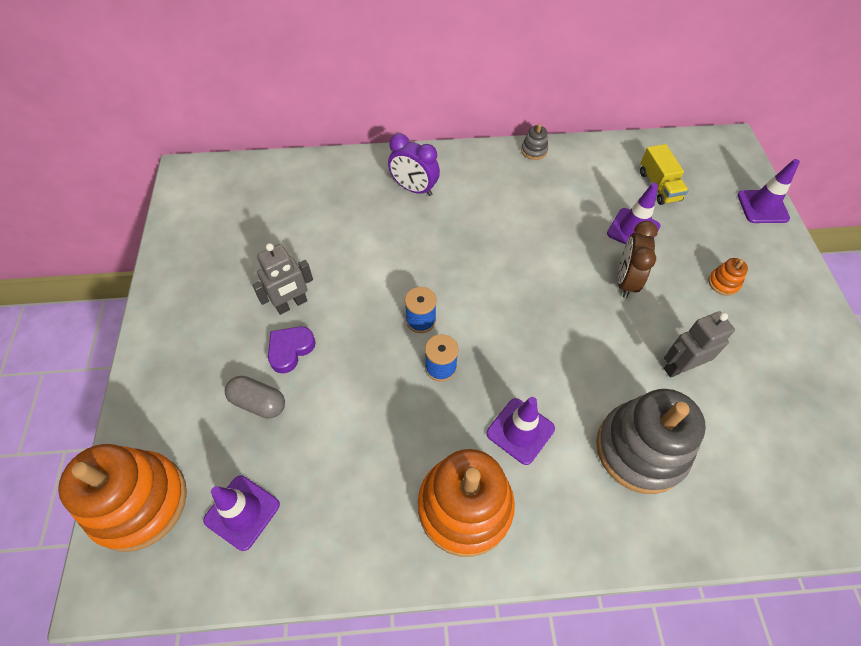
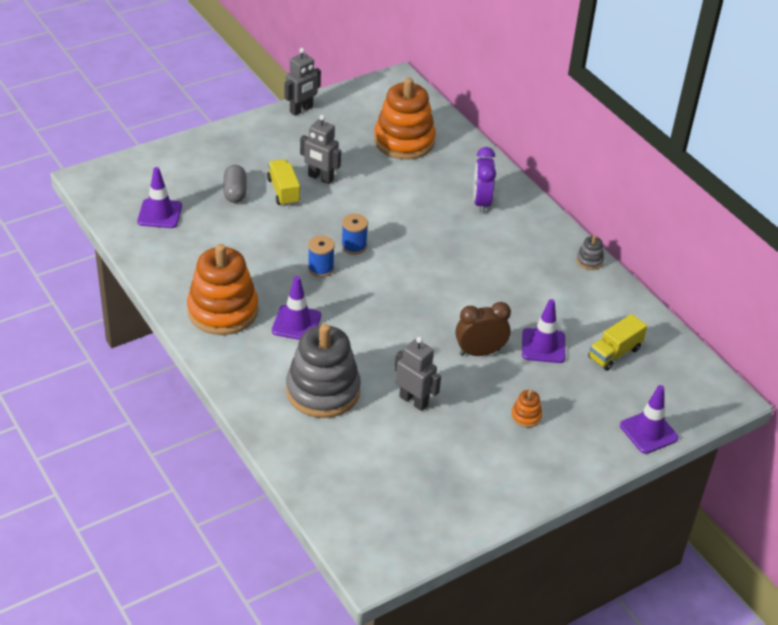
camera: 60 degrees right, 15 degrees down
orange stacking toy [58,444,187,552] -> orange stacking toy moved to [374,77,436,160]
purple heart [268,327,316,373] -> yellow truck [267,159,300,206]
none -> grey robot [285,48,321,116]

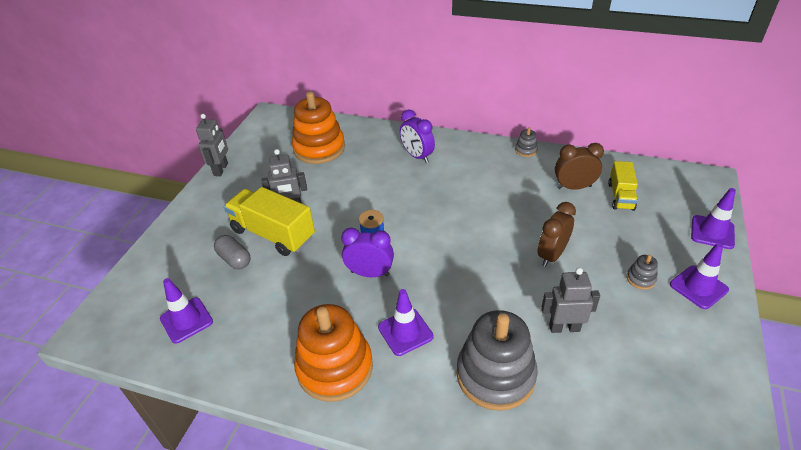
camera: 35 degrees left, 0 degrees up
yellow truck [267,159,300,206] -> yellow truck [224,187,315,256], size x1.71
blue spool [308,236,335,277] -> purple clock [341,228,394,277]
orange stacking toy [511,390,542,427] -> grey stacking toy [627,255,658,290]
purple traffic cone [522,299,565,363] -> purple traffic cone moved to [670,243,729,309]
none -> brown clock [555,143,604,190]

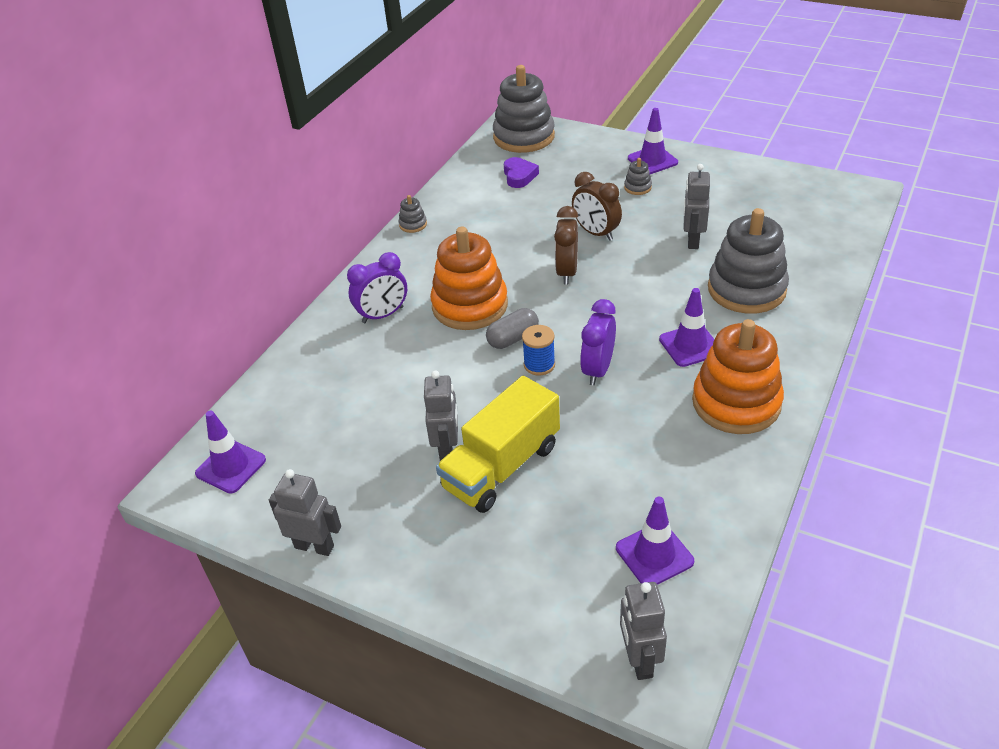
camera: 80 degrees left, 0 degrees up
grey capsule [214,235,251,270] -> grey capsule moved to [486,308,539,349]
orange stacking toy [292,91,345,164] -> orange stacking toy moved to [430,227,508,330]
brown clock [555,143,604,190] -> brown clock moved to [554,206,578,284]
yellow truck [608,161,638,211] -> purple heart [504,157,539,188]
purple traffic cone [691,188,736,249] -> purple traffic cone moved to [195,411,266,494]
none -> grey stacking toy [493,65,555,153]
none -> grey robot [620,582,667,680]

